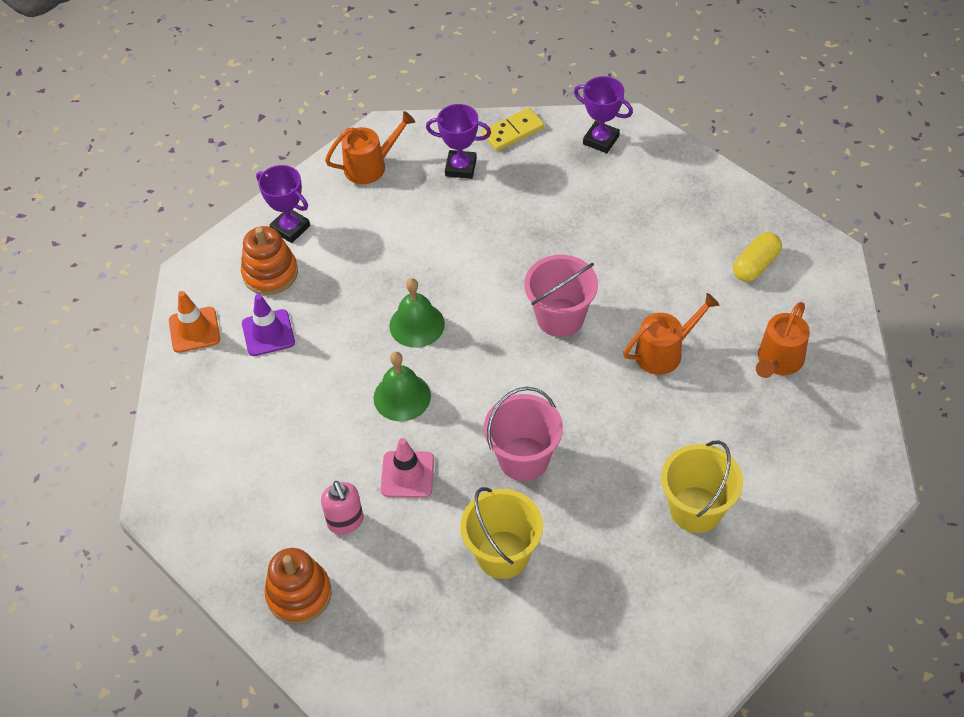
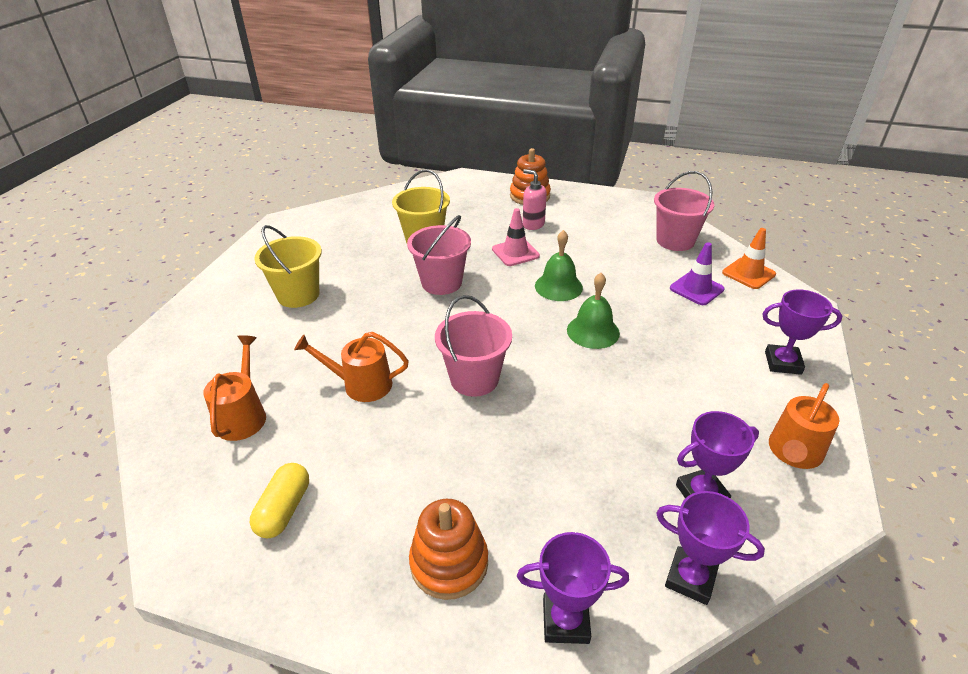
camera: 150 degrees right, 15 degrees down
orange stacking toy [241,226,298,295] -> orange stacking toy moved to [409,499,488,600]
yellow domino [482,108,544,151] -> purple trophy [656,491,765,605]
orange watering can [623,293,720,375] -> orange watering can turned 60 degrees clockwise [294,332,409,402]
none -> pink bucket [654,171,714,251]

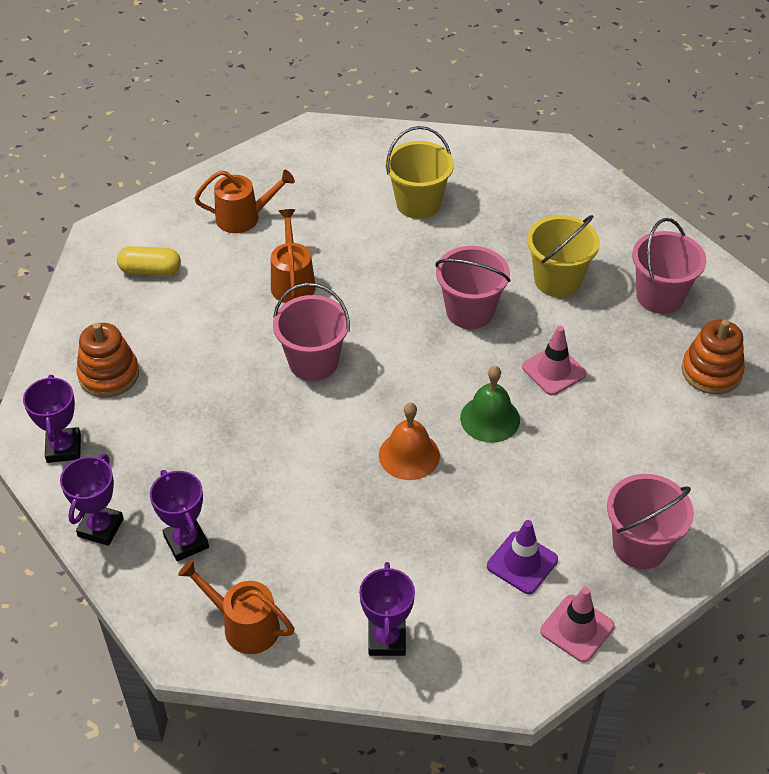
camera: 80 degrees right, 10 degrees up
pink soap dispenser [523,169,547,230] -> none
green bell [567,273,620,349] -> orange bell [379,403,440,480]
orange traffic cone [722,228,776,289] -> pink traffic cone [540,587,614,662]
none -> pink bucket [632,218,706,314]

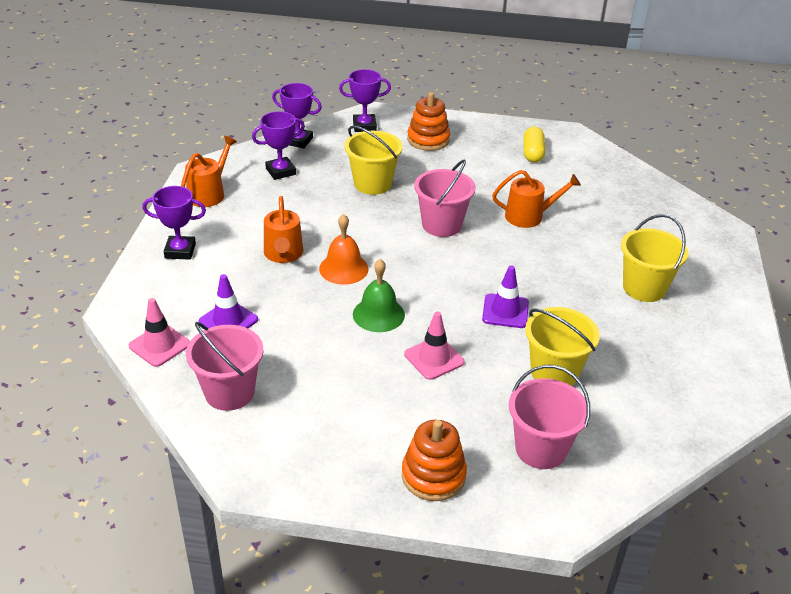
camera: 90 degrees right, 10 degrees down
orange watering can [194,169,295,233] -> orange watering can moved to [264,196,303,263]
pink bucket [436,246,510,329] -> purple traffic cone [482,266,529,328]
none -> yellow bucket [345,126,403,195]

